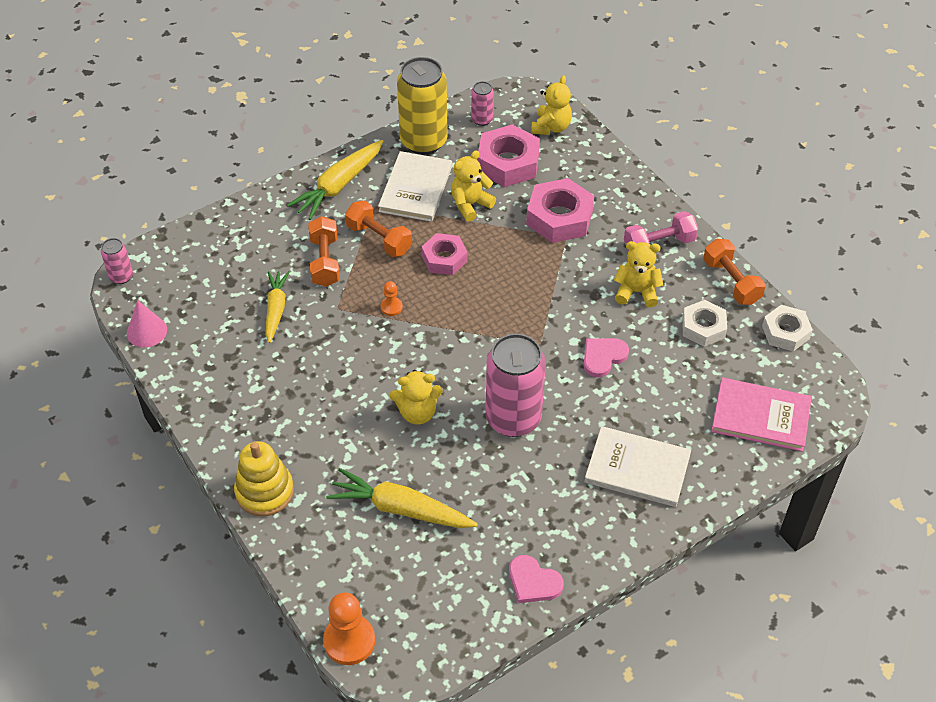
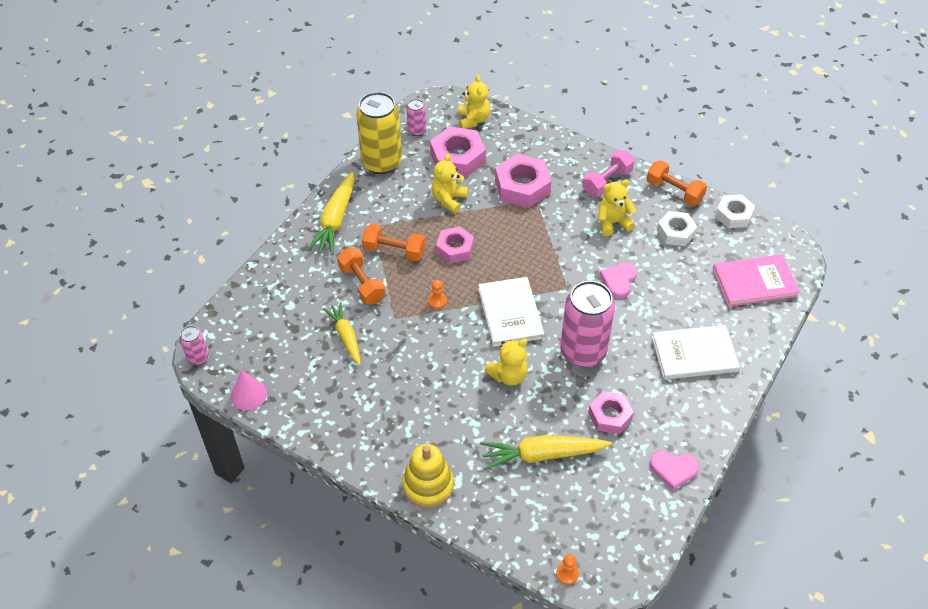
camera: 25 degrees left, 0 degrees up
orange pawn [323,592,375,665] -> orange pawn [556,554,579,585], size x0.51
white book [378,151,452,222] -> white book moved to [478,277,544,347]
none -> pink nut [588,391,634,434]

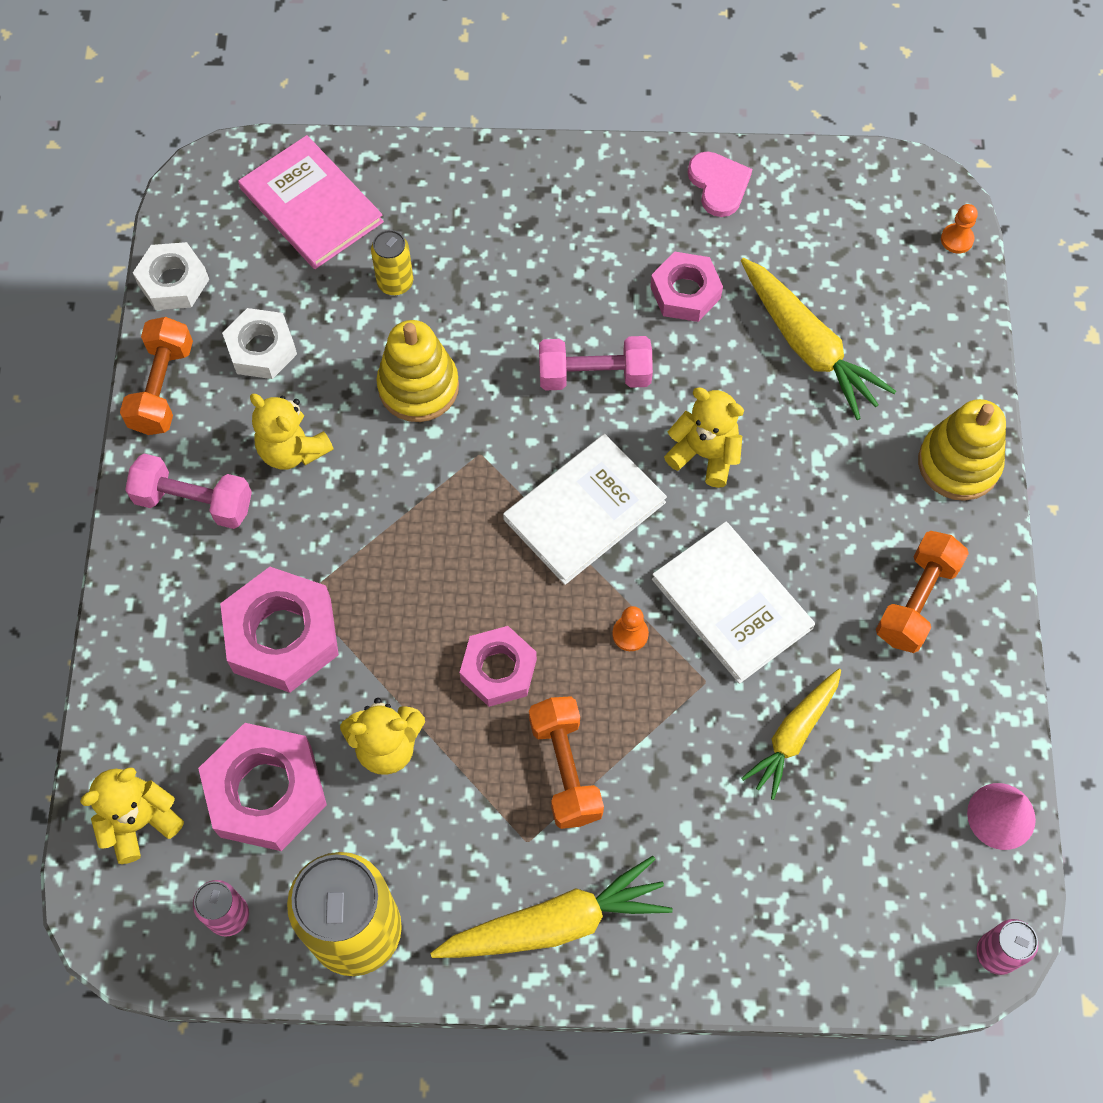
camera: 120 degrees left, 15 degrees up
orange dumbbell [337,248,385,304] -> orange dumbbell moved to [876,531,969,653]
pink can [560,281,615,367] -> pink dumbbell [539,336,653,391]
pink heart [600,262,637,298] -> yellow stacking toy [377,320,459,422]
white book [652,325,740,380] -> white book moved to [652,522,815,684]
none -> yellow can [371,230,413,295]

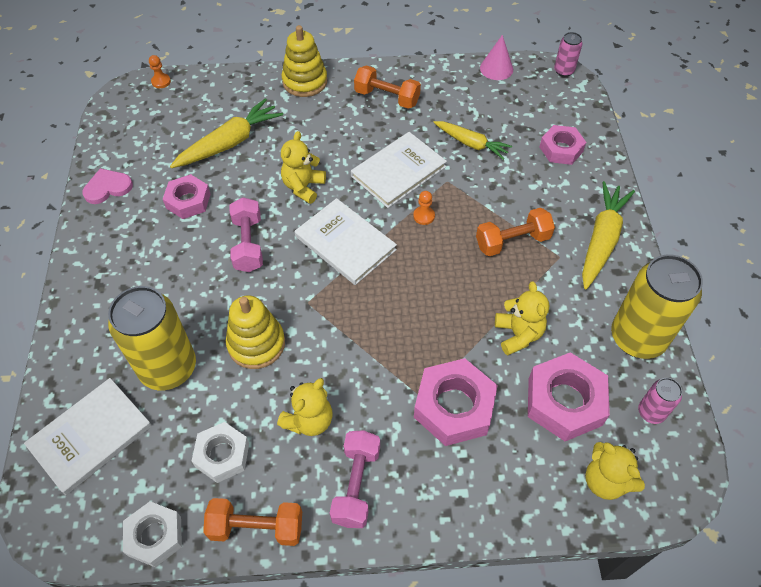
camera: 95 degrees left, 10 degrees down
pink book [238,135,384,269] -> white book [24,378,152,495]
yellow can [371,230,413,295] -> yellow can [108,286,196,390], size x2.14
yellow carrot [430,856,673,958] -> yellow carrot turned 45 degrees clockwise [582,181,635,289]
pink nut [460,626,537,707] -> pink nut moved to [539,125,586,165]

